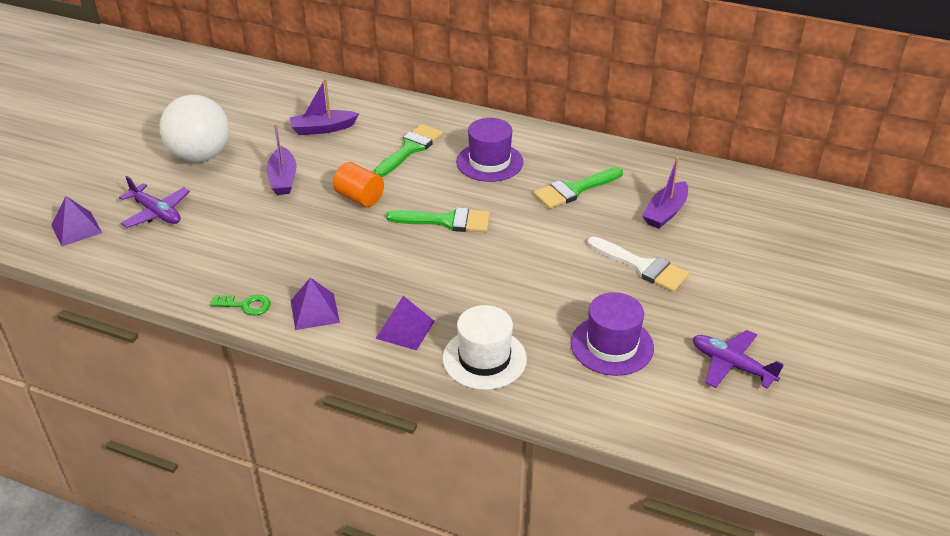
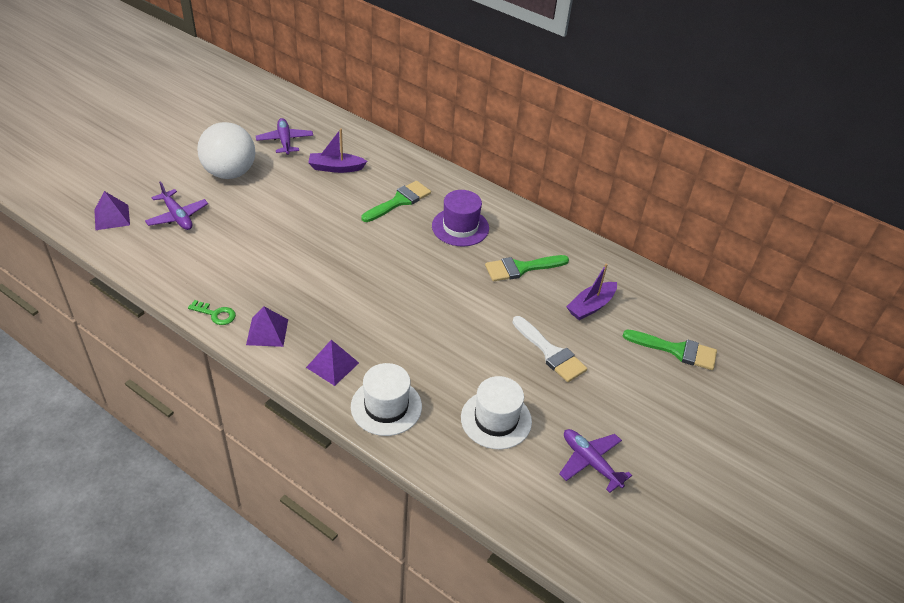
camera: 10 degrees right, 5 degrees up
purple boat [266,124,297,195] -> none
orange cylinder [333,162,384,207] -> none
green brush [386,207,490,232] -> green brush moved to [623,330,717,370]
purple hat [571,292,654,376] -> white hat [461,376,532,449]
none -> purple plane [256,118,313,155]

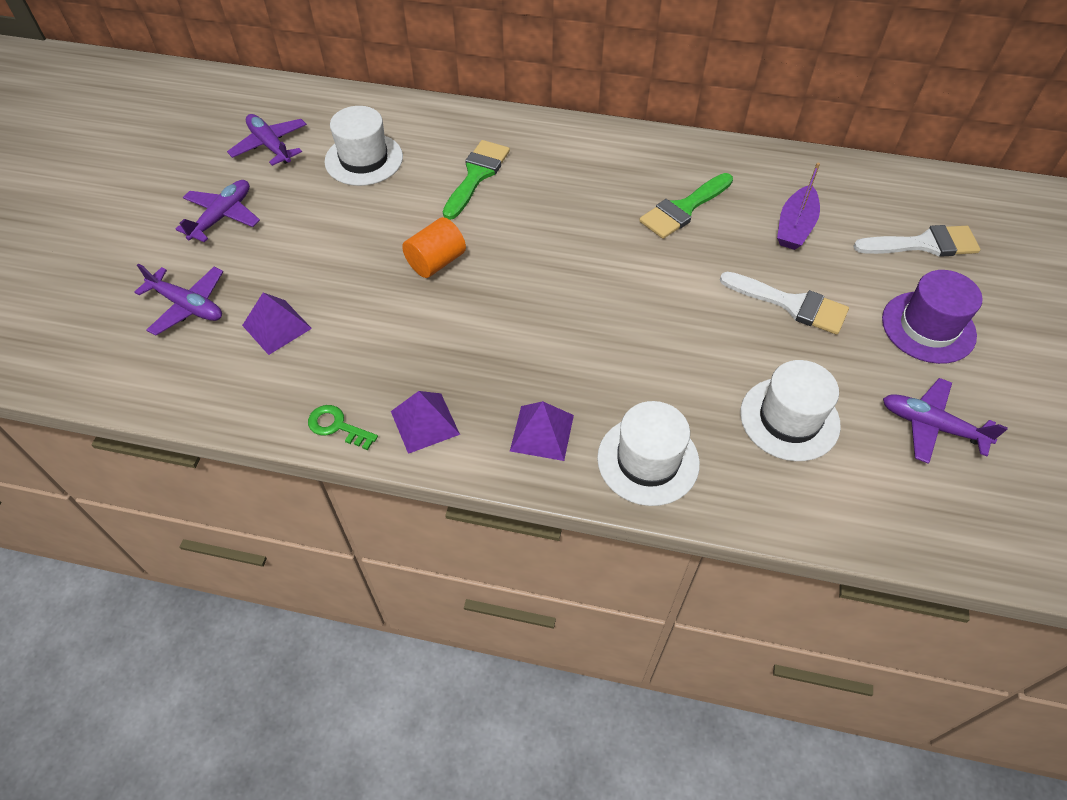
camera: 20 degrees left, 10 degrees up
purple pyramid [95,191,130,230] -> purple pyramid moved to [242,293,312,355]
green key [188,300,236,325] -> green key turned 150 degrees counterclockwise [308,405,378,450]
white ball [197,122,255,179] -> purple plane [176,180,260,242]
purple boat [308,128,367,173] -> white hat [324,106,403,186]
purple hat [432,190,489,247] -> purple hat moved to [882,270,983,364]
green brush [623,330,717,370] -> white brush [853,225,980,257]
none -> orange cylinder [402,217,466,278]

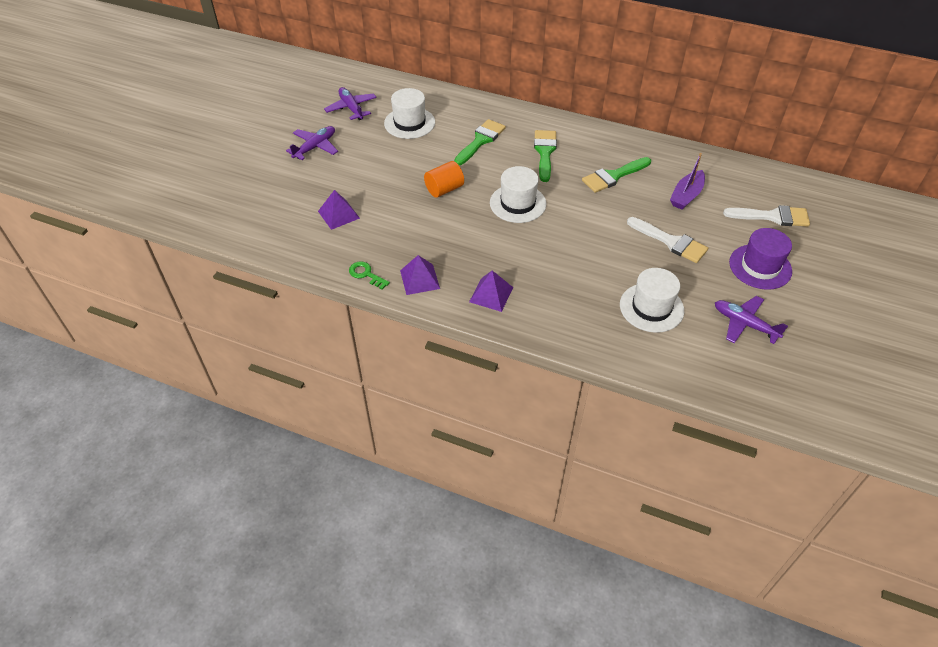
camera: 10 degrees right, 5 degrees down
purple plane [135,264,223,335] -> none
white hat [597,401,700,506] -> white hat moved to [490,166,546,223]
none -> green brush [534,130,557,182]

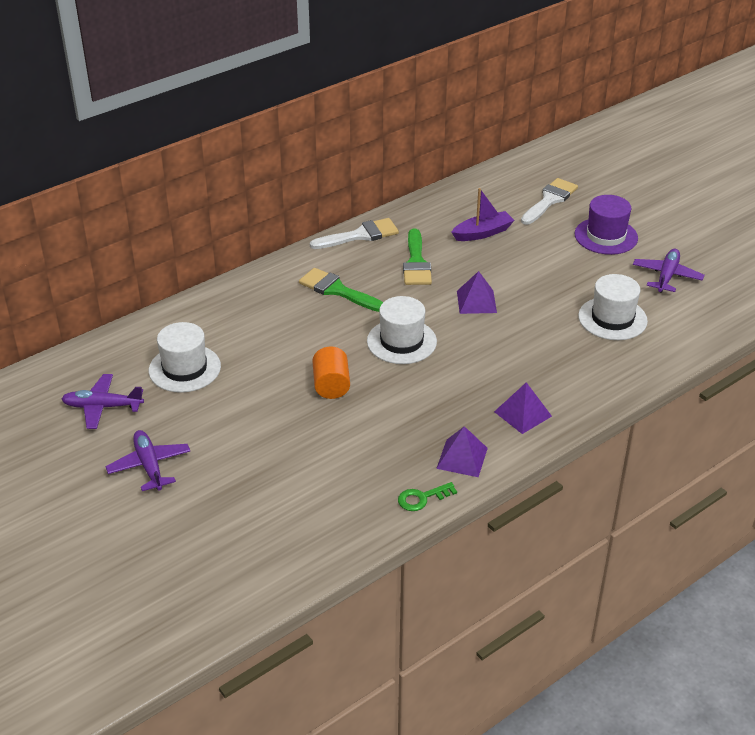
camera: 60 degrees left, 10 degrees down
purple pyramid [318,190,360,230] -> purple pyramid moved to [457,271,497,314]
green brush [454,119,506,165] -> none
white brush [627,217,708,263] -> white brush moved to [310,218,399,249]
purple boat [670,153,705,210] -> purple boat turned 90 degrees counterclockwise [451,188,514,241]
purple plane [715,296,788,344] -> purple plane turned 135 degrees clockwise [633,249,704,293]

